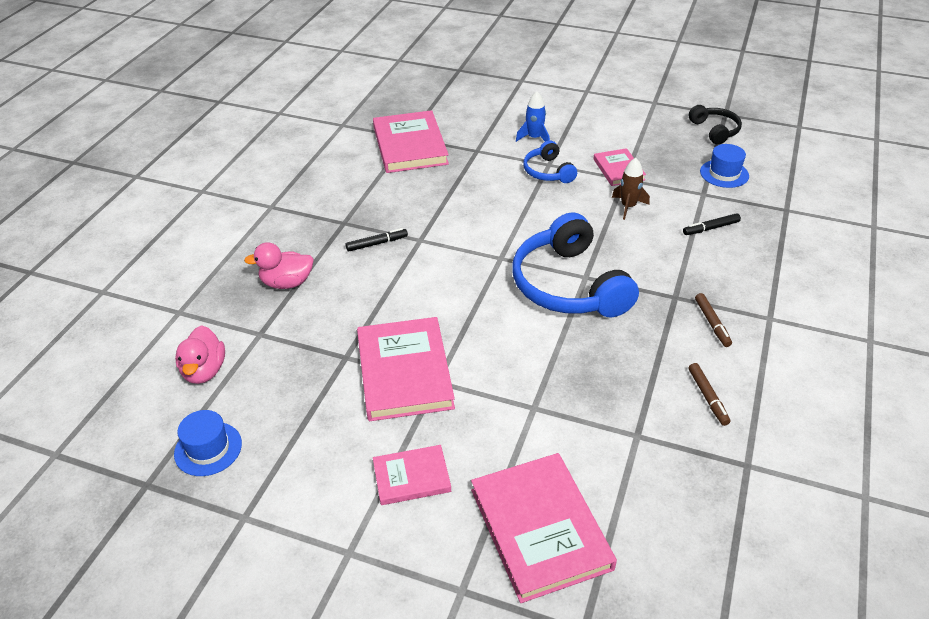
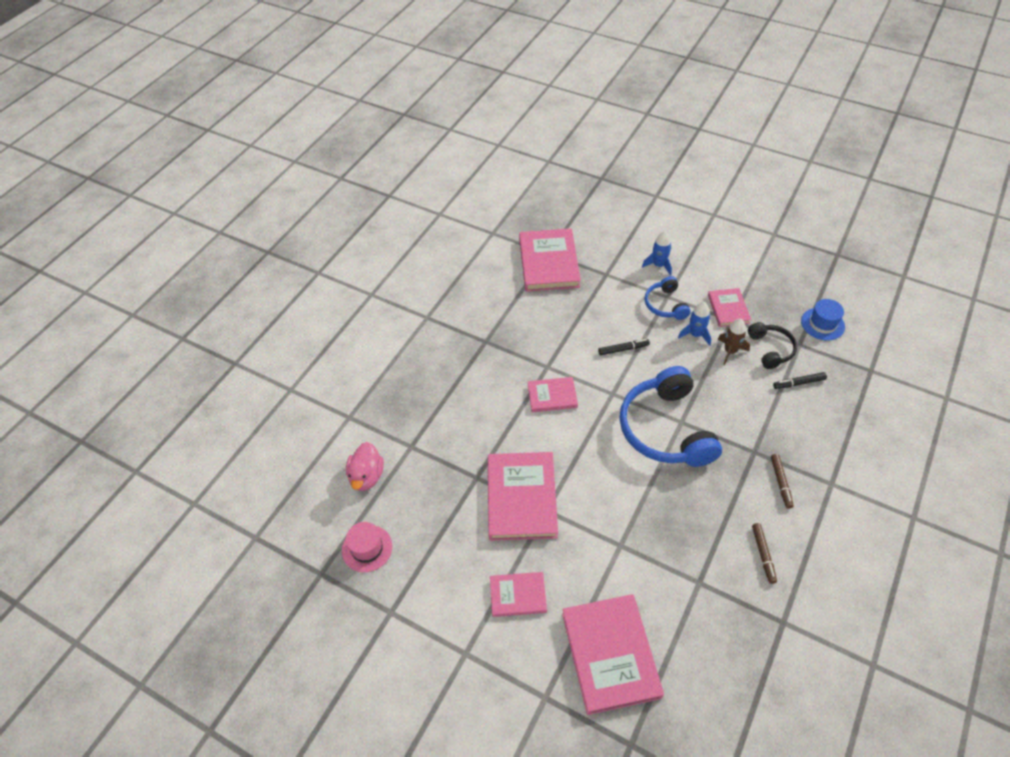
camera: 10 degrees right, 10 degrees up
blue hat [174,410,242,476] -> pink hat [342,522,392,572]
pink duck [244,242,314,289] -> none
black marker [345,228,408,252] -> black marker moved to [598,339,650,355]
black headphones [689,105,742,145] -> black headphones moved to [748,322,797,369]
none -> pink book [528,377,578,412]
none -> blue rocket [678,302,711,346]

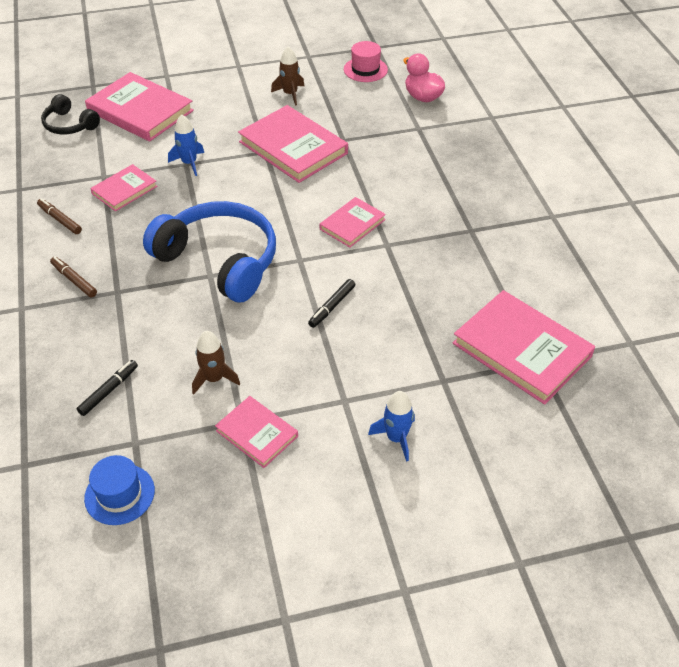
camera: 135 degrees right, 5 degrees down
pink book [490,572,547,617] -> pink book moved to [90,164,158,211]
blue headphones [645,276,691,320] -> none
blue rocket [678,302,711,346] -> blue rocket moved to [168,114,204,176]
black headphones [748,322,797,369] -> black headphones moved to [41,94,100,134]
none -> brown rocket [271,46,304,106]

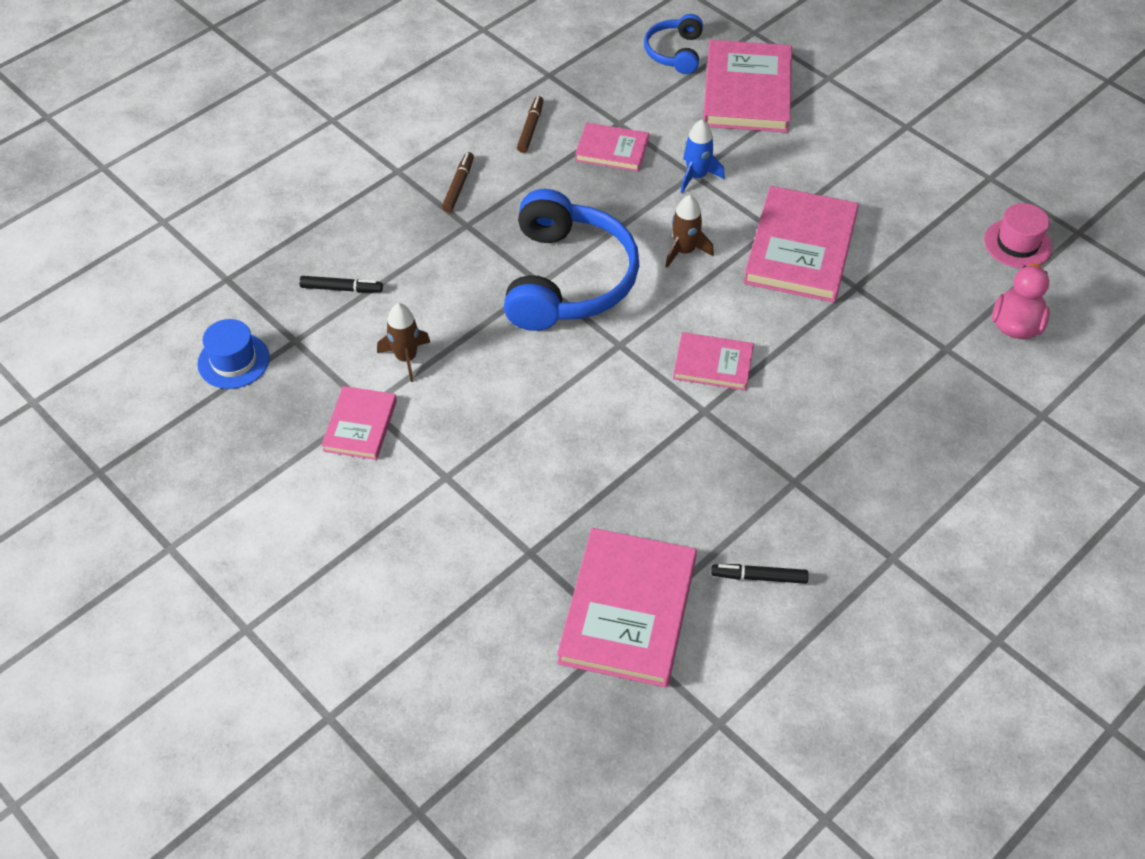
camera: 60 degrees right, 5 degrees up
black headphones [41,94,100,134] -> blue headphones [644,14,703,74]
brown rocket [271,46,304,106] -> brown rocket moved to [665,195,714,268]
black marker [308,279,355,328] -> black marker moved to [711,564,809,584]
blue rocket [368,391,415,462] -> none

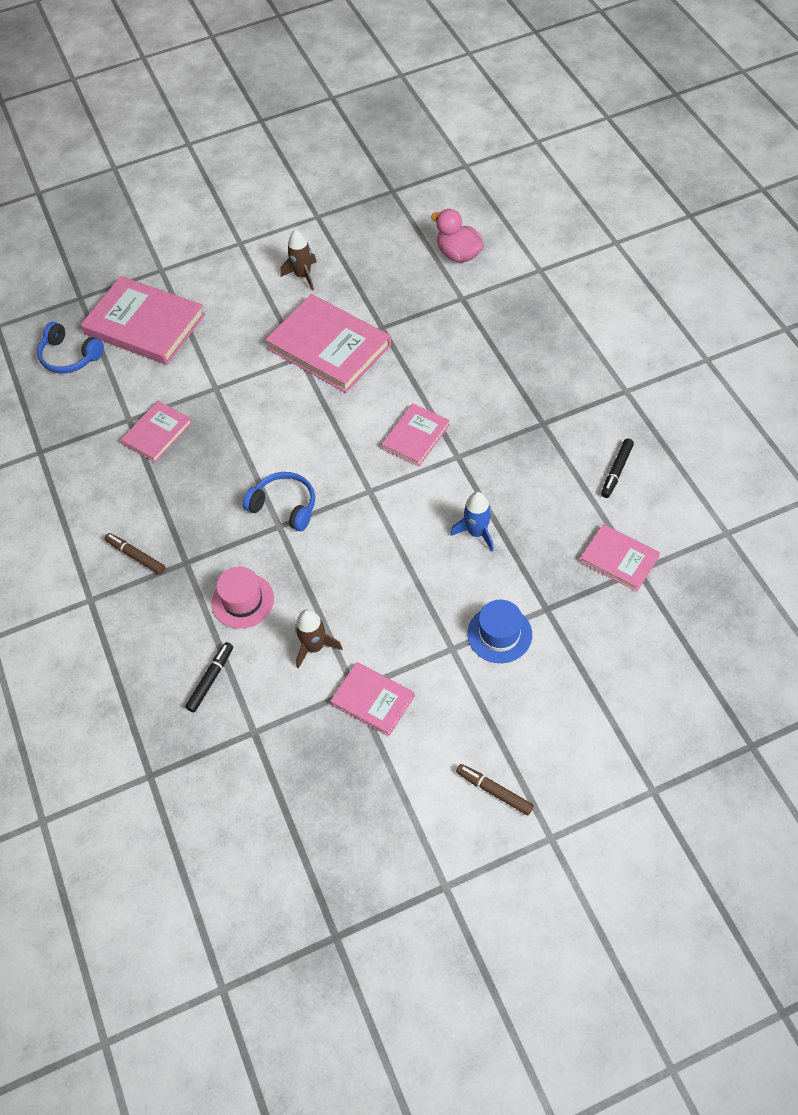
camera: 65 degrees left, 5 degrees up
blue hat [198,319,270,389] -> blue hat moved to [467,600,532,663]
blue headphones [504,189,639,331] -> blue headphones [243,472,315,531], size x0.51
brown marker [517,96,544,153] -> brown marker moved to [456,764,534,815]
pink book [557,528,697,687] -> pink book [580,524,660,592], size x0.56
brown rocket [665,195,714,268] -> brown rocket moved to [281,229,317,291]
blue rocket [681,119,725,193] -> blue rocket moved to [450,492,494,552]
pink hat [984,203,1052,268] -> pink hat moved to [212,567,274,629]

